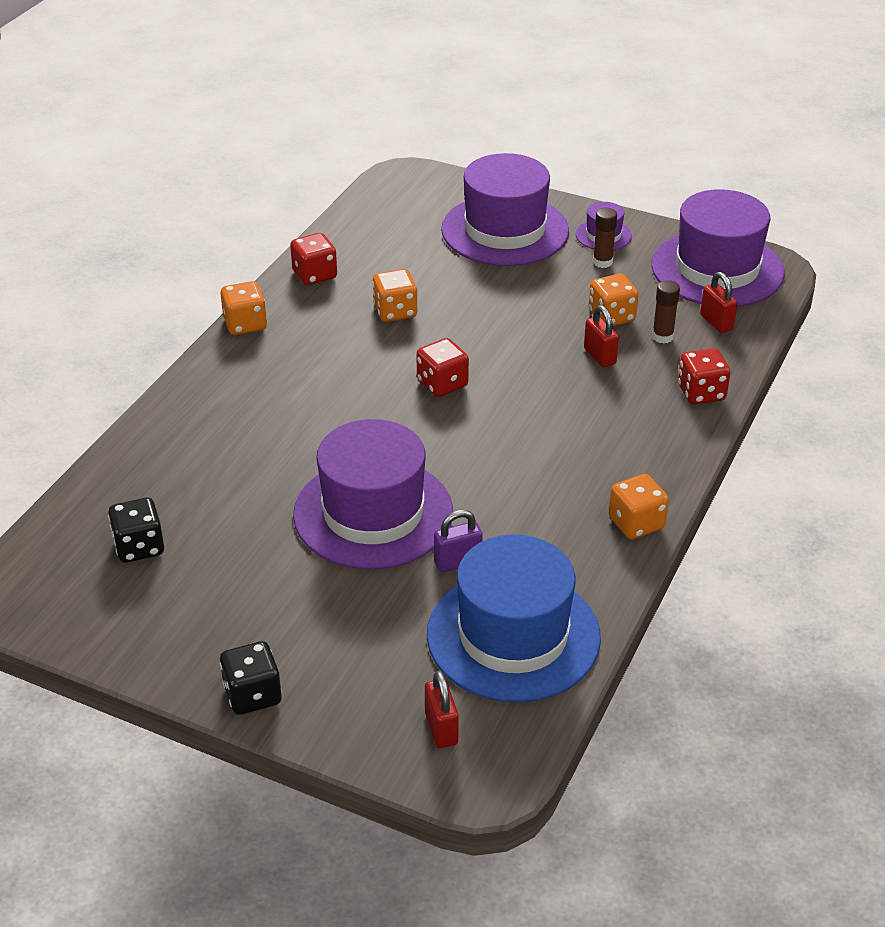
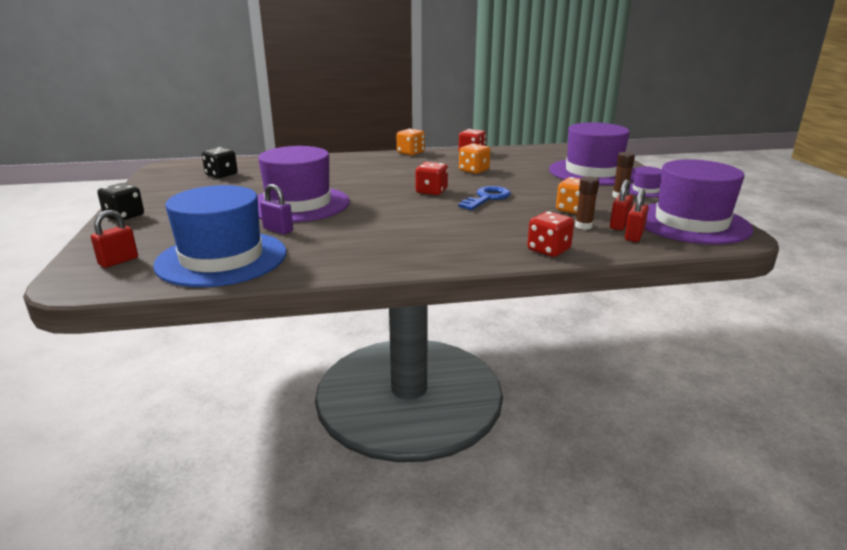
camera: 55 degrees right, 15 degrees down
red padlock [584,305,619,368] -> red padlock moved to [610,180,633,230]
orange dice [609,474,669,539] -> none
none -> blue key [458,186,511,210]

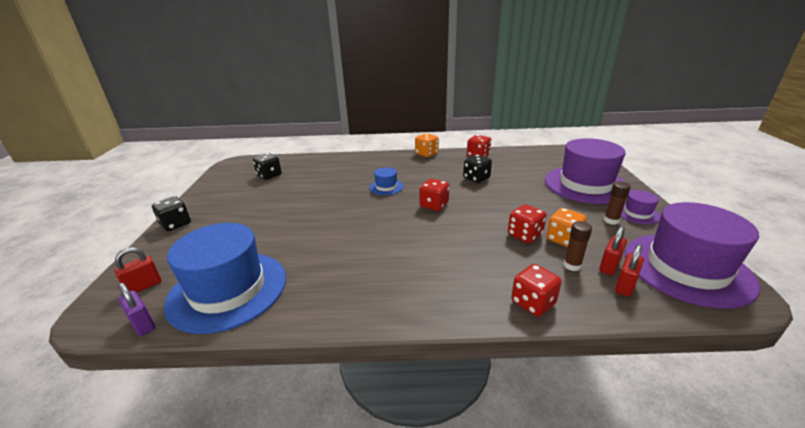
camera: 10 degrees right, 5 degrees up
purple hat [257,146,350,222] -> none
purple padlock [260,184,293,234] -> purple padlock moved to [118,283,155,336]
blue key [458,186,511,210] -> none
orange dice [459,144,490,174] -> black dice [463,155,492,183]
none -> blue hat [370,167,403,195]
none -> red dice [508,204,547,243]

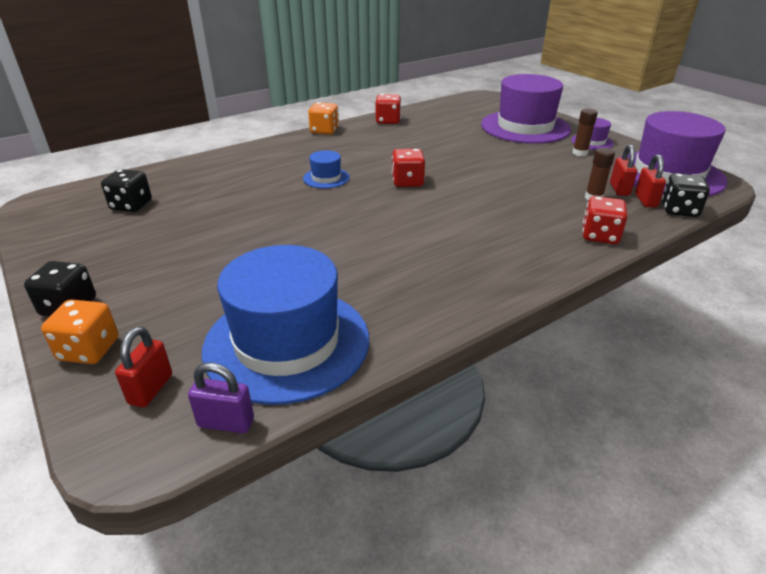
camera: 35 degrees left, 5 degrees up
black dice [463,155,492,183] -> black dice moved to [662,173,710,217]
red dice [508,204,547,243] -> none
orange dice [546,208,586,247] -> orange dice moved to [41,300,118,364]

